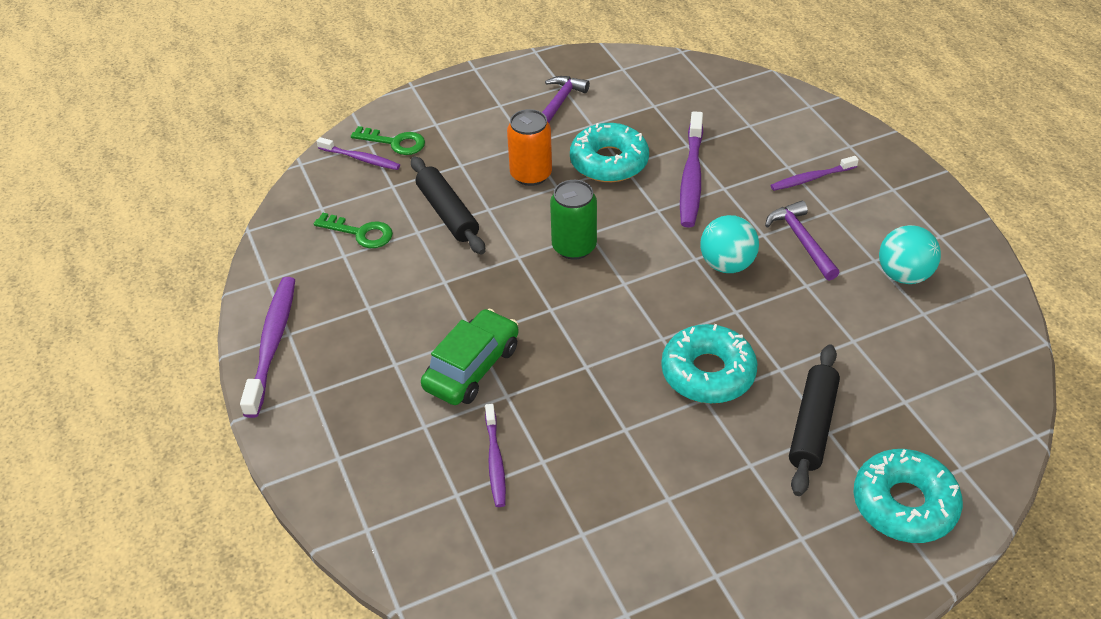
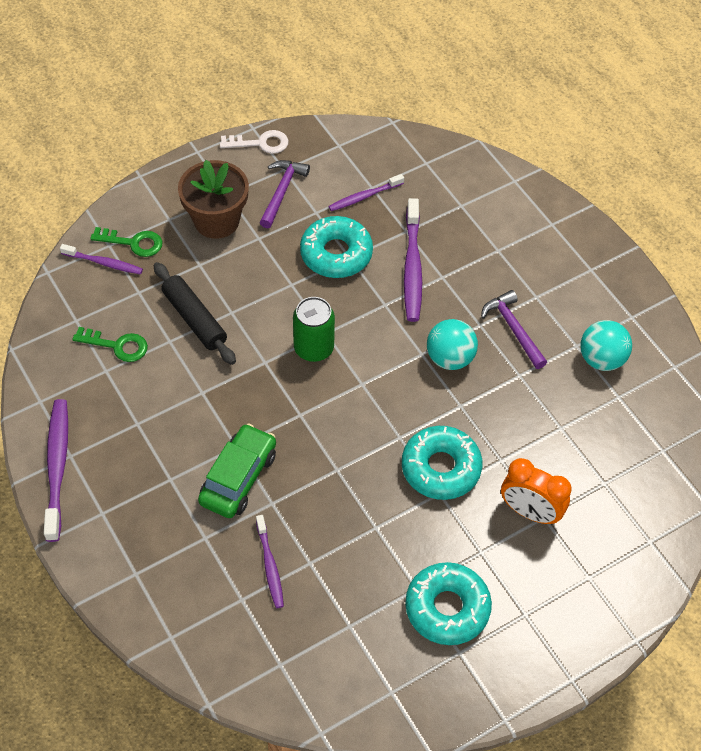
camera: 10 degrees left, 10 degrees up
orange can [507,109,552,186] -> none
purple toothbrush [770,156,859,191] -> purple toothbrush moved to [328,174,404,211]
black rolling pin [789,344,840,496] -> orange clock [501,458,572,525]
turquoise donut [854,449,963,543] -> turquoise donut moved to [405,562,492,645]
none -> brown flower pot [178,160,249,239]
none -> white key [220,130,289,154]

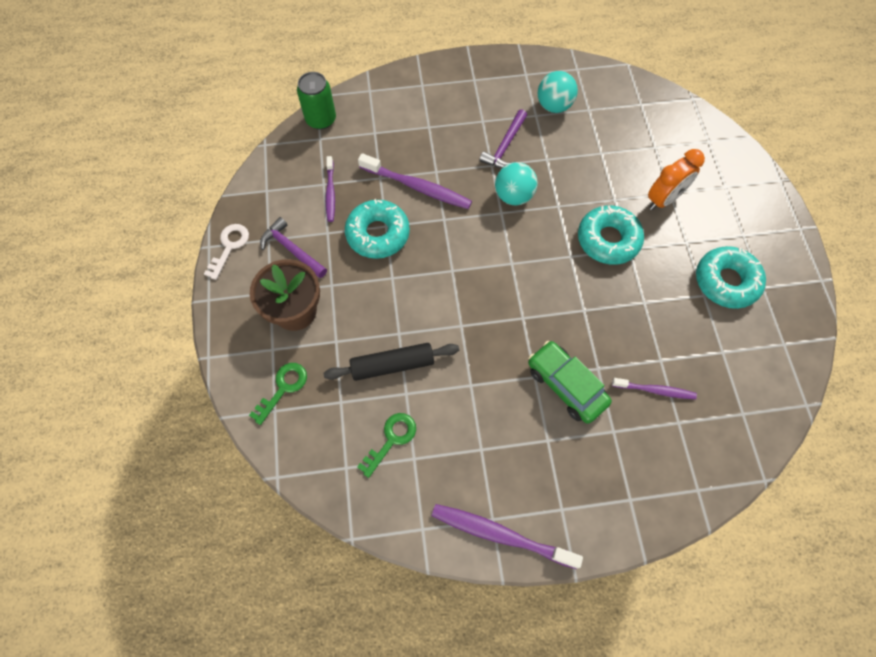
camera: 65 degrees left, 10 degrees up
purple toothbrush [60,244,143,275] -> none
green can [293,297,335,362] -> green can moved to [297,72,336,130]
purple hammer [481,290,547,369] -> purple hammer turned 60 degrees counterclockwise [479,109,527,168]

